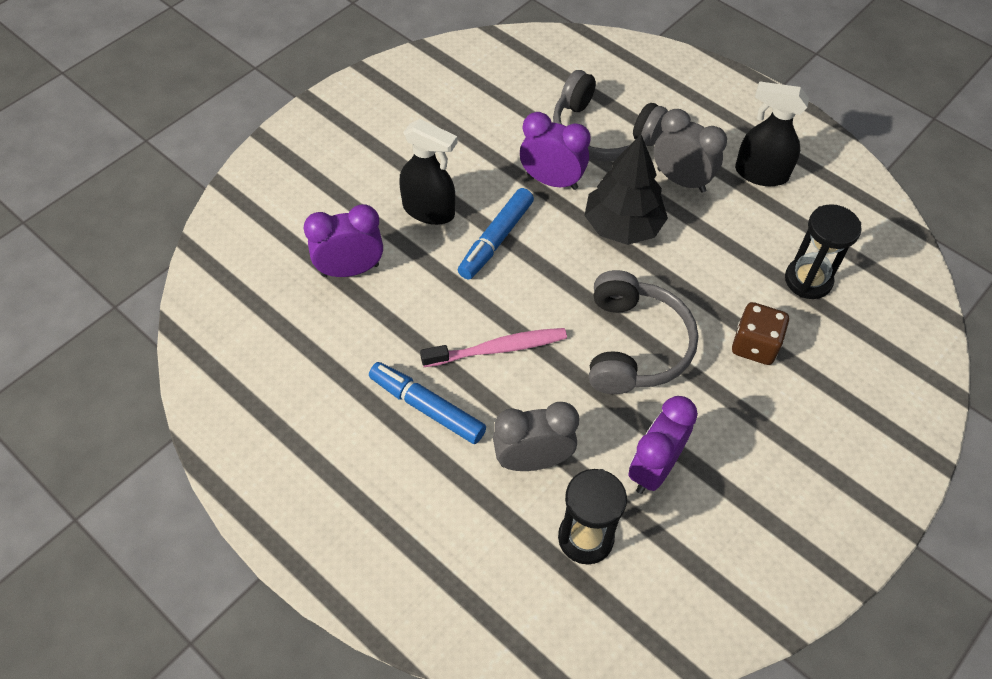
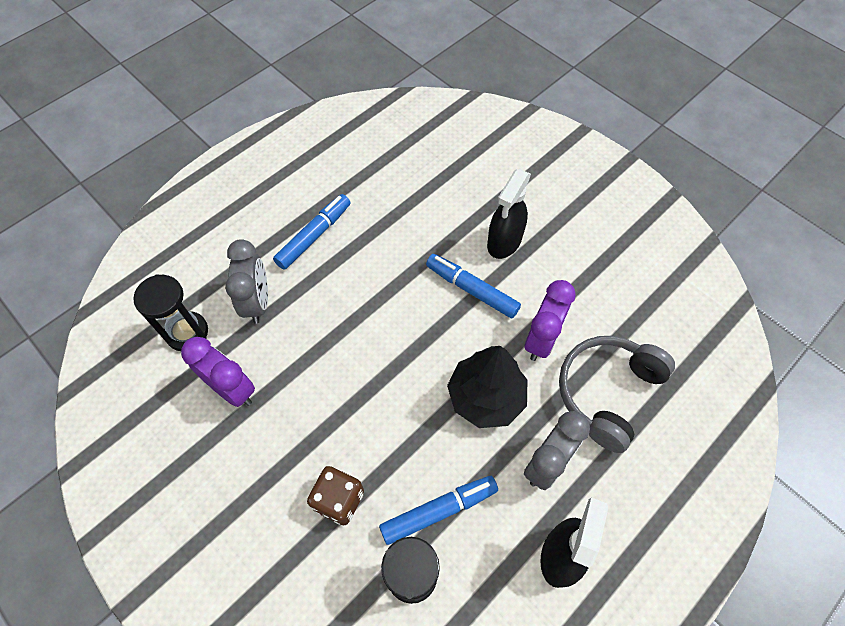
camera: 95 degrees right, 5 degrees up
purple clock [304,204,383,277] -> none
pink toothbrush [420,328,567,367] -> none
grey headphones [589,270,698,394] -> none
none -> blue marker [379,476,498,545]

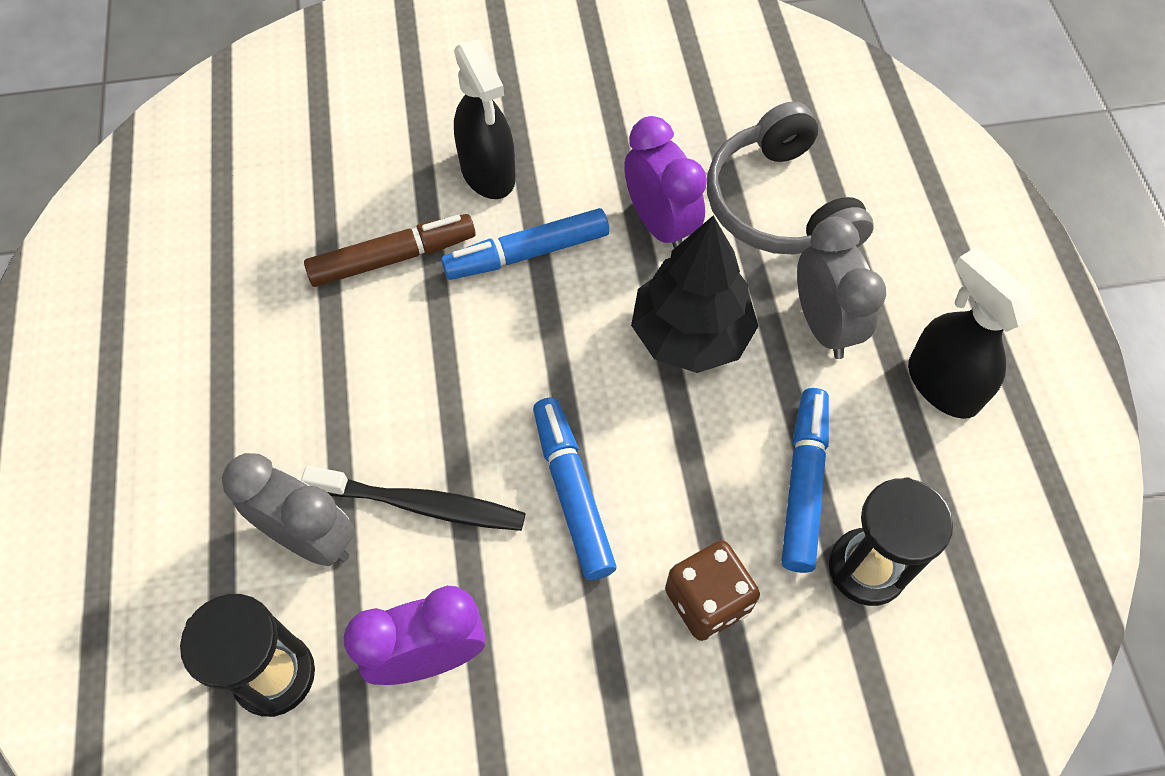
camera: 55 degrees left, 0 degrees up
blue marker [273,194,351,270] -> blue marker moved to [533,397,617,580]
none -> black toothbrush [301,466,525,531]
none -> brown marker [304,214,476,287]

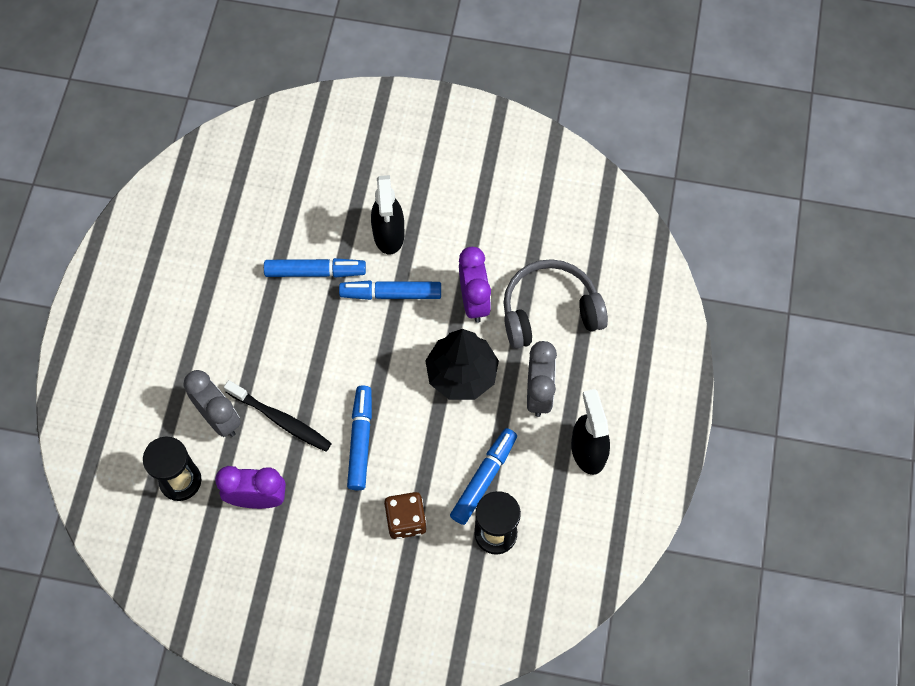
camera: 20 degrees right, 5 degrees up
brown marker [304,214,476,287] -> blue marker [264,258,366,278]
grey headphones [707,101,874,254] -> grey headphones turned 75 degrees clockwise [503,259,608,349]

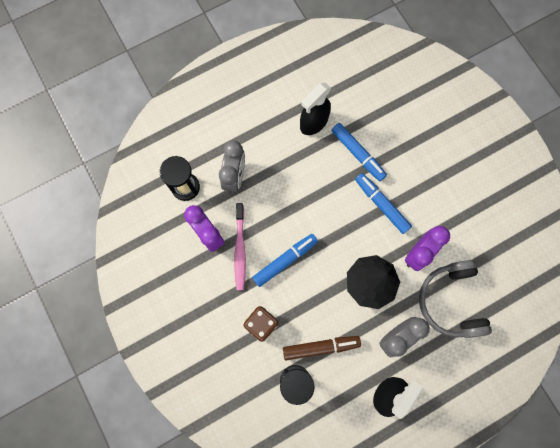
camera: 50 degrees right, 10 degrees up
black toothbrush [224,380,332,452] -> none
black spray bottle [371,175,404,255] -> black spray bottle moved to [300,83,331,135]
blue marker [450,428,517,525] -> brown marker [283,336,361,360]
grey headphones [503,259,608,349] -> grey headphones turned 135 degrees counterclockwise [419,260,492,338]
none -> pink toothbrush [234,203,246,290]

